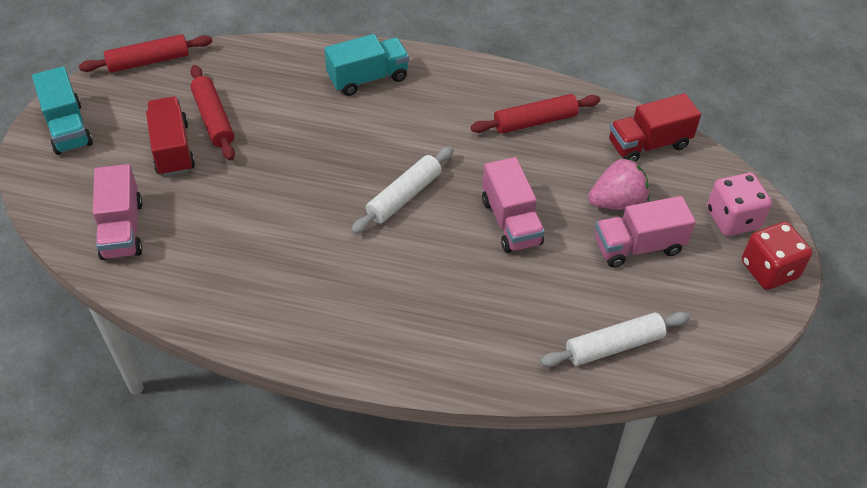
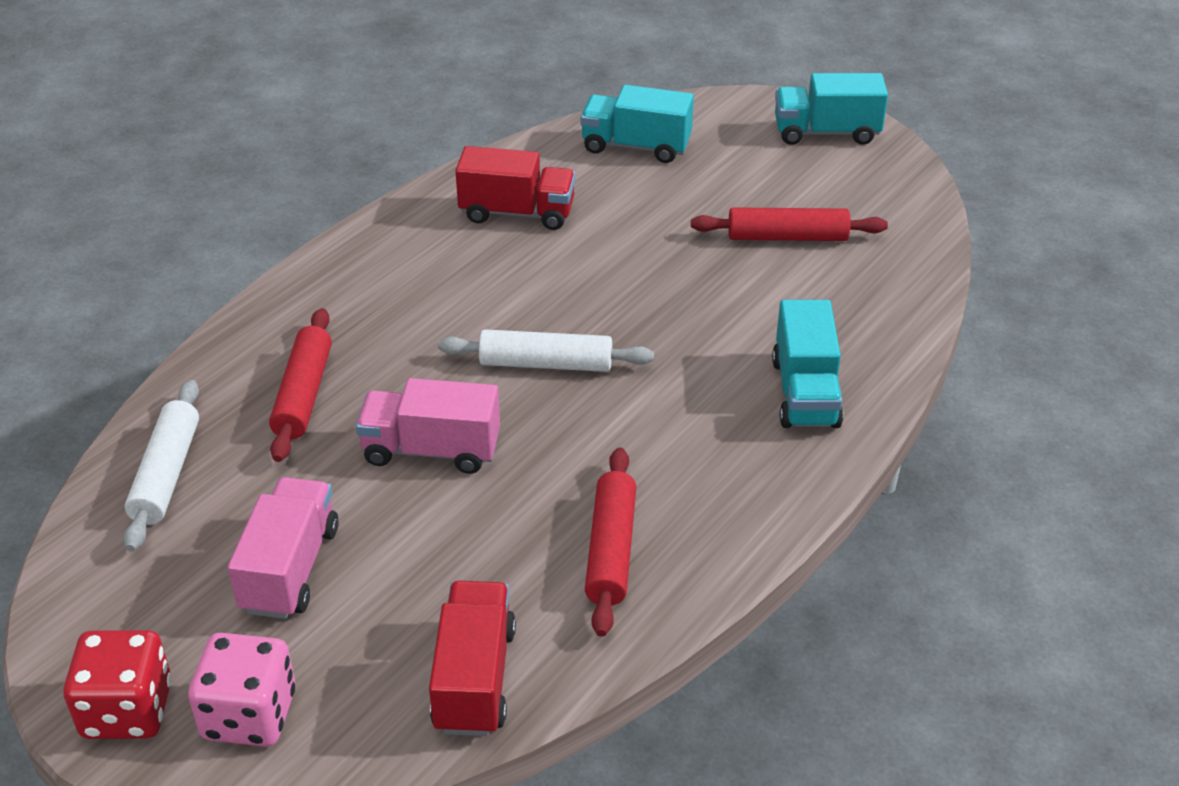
camera: 115 degrees right, 10 degrees down
red rolling pin [79,34,213,73] -> red rolling pin moved to [269,308,332,462]
pink truck [93,164,142,260] -> turquoise truck [580,85,694,163]
red truck [146,96,195,177] -> red truck moved to [455,146,575,230]
white rolling pin [351,146,454,234] -> white rolling pin turned 60 degrees counterclockwise [438,329,654,372]
pink strawberry [588,158,649,210] -> none

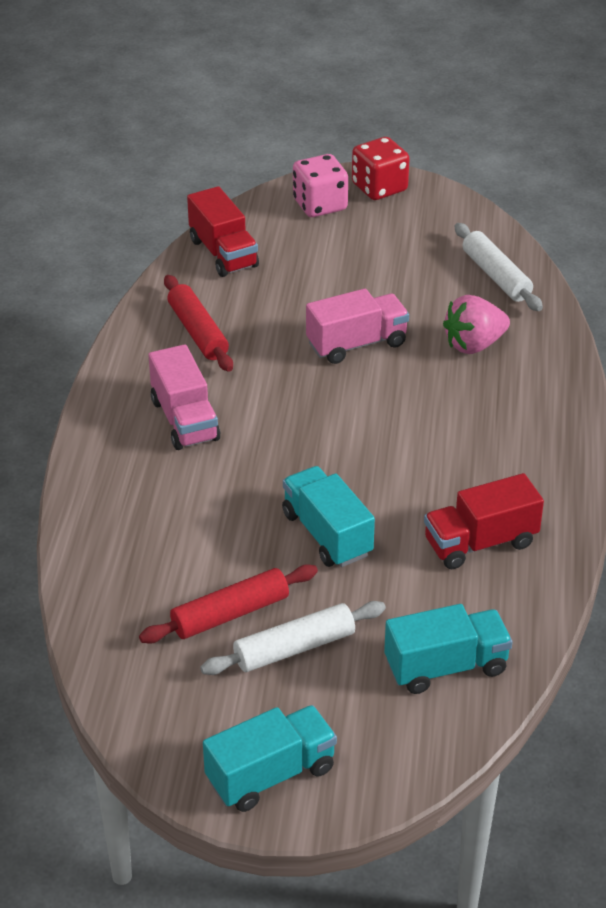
camera: 150 degrees right, 0 degrees up
pink truck [228,477,339,619] -> pink truck moved to [148,344,220,450]
red rolling pin [269,308,332,462] -> pink strawberry [443,295,510,354]
white rolling pin [438,329,654,372] -> white rolling pin moved to [200,601,386,675]
turquoise truck [772,300,843,428] -> turquoise truck moved to [282,466,375,567]

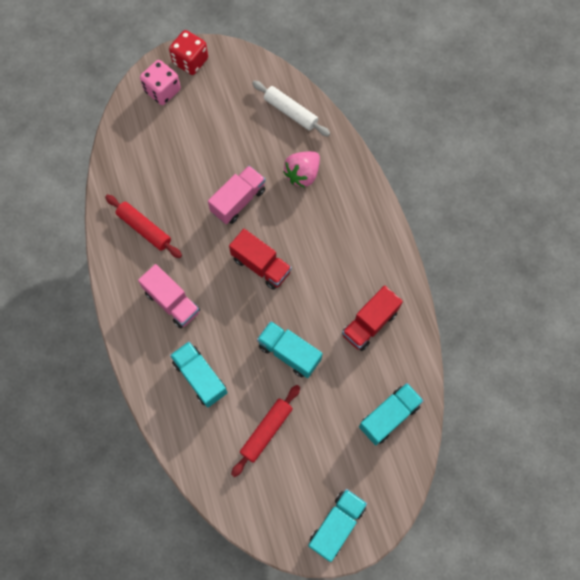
camera: 25 degrees left, 30 degrees up
red truck [187,186,259,277] -> red truck moved to [229,229,292,290]
white rolling pin [200,601,386,675] -> none
none -> turquoise truck [170,341,228,408]

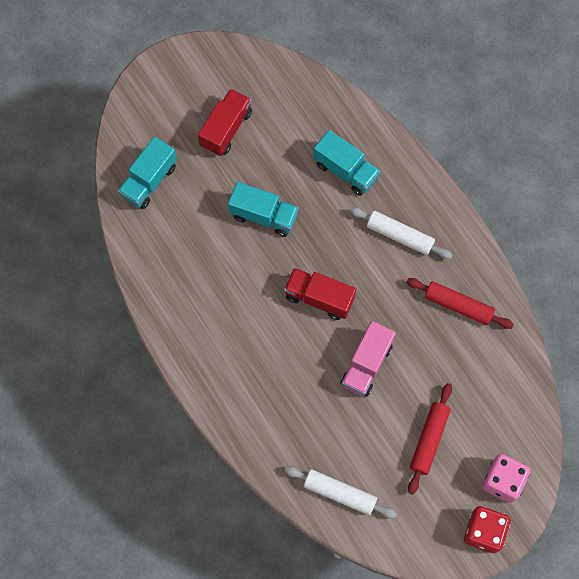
camera: 165 degrees right, 0 degrees up
pink truck [138,264,200,329] -> white rolling pin [349,207,453,259]
red rolling pin [231,385,300,477] -> red rolling pin moved to [408,383,452,495]
pink strawberry [283,151,320,188] -> none
turquoise truck [308,489,367,562] -> none
red truck [342,285,403,351] -> red truck moved to [198,89,252,156]

